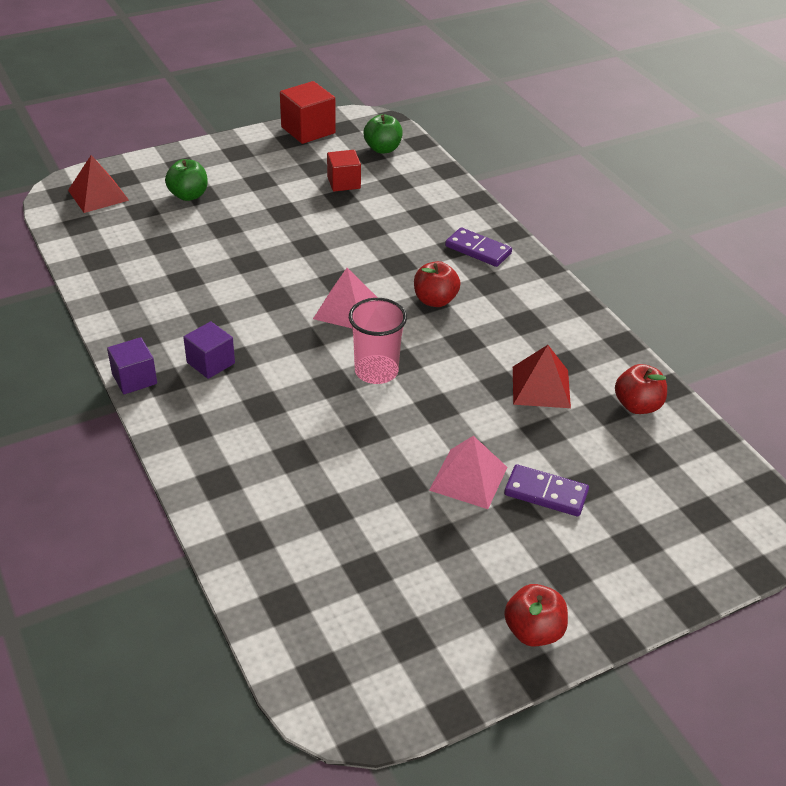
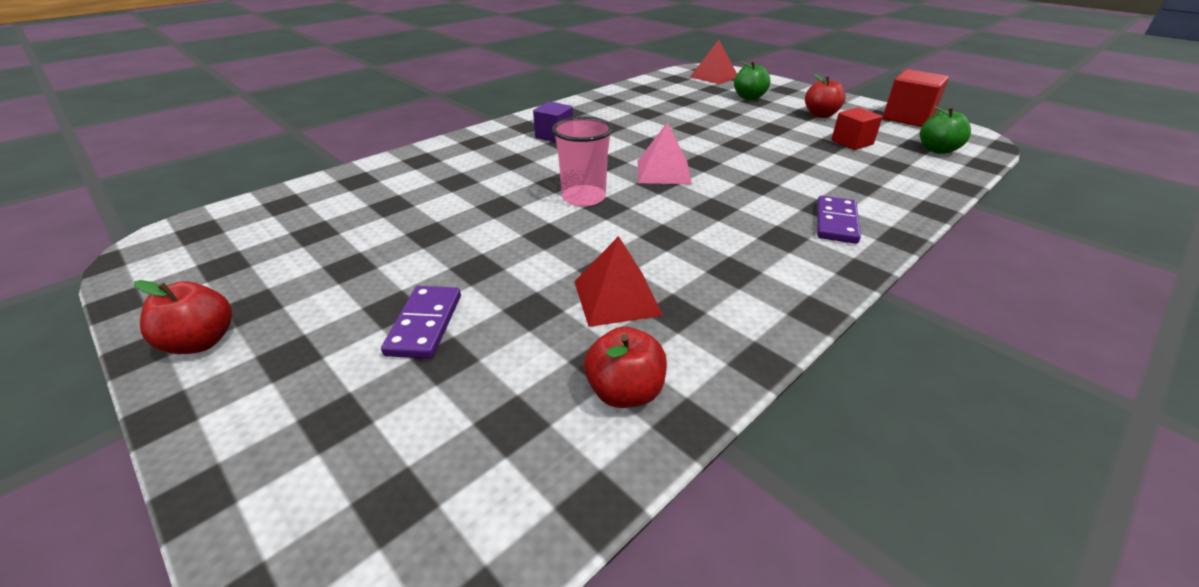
camera: 75 degrees right, 5 degrees down
purple cube [107,337,157,394] -> none
red apple [414,261,460,307] -> red apple moved to [805,74,846,118]
pink pyramid [429,436,507,509] -> none

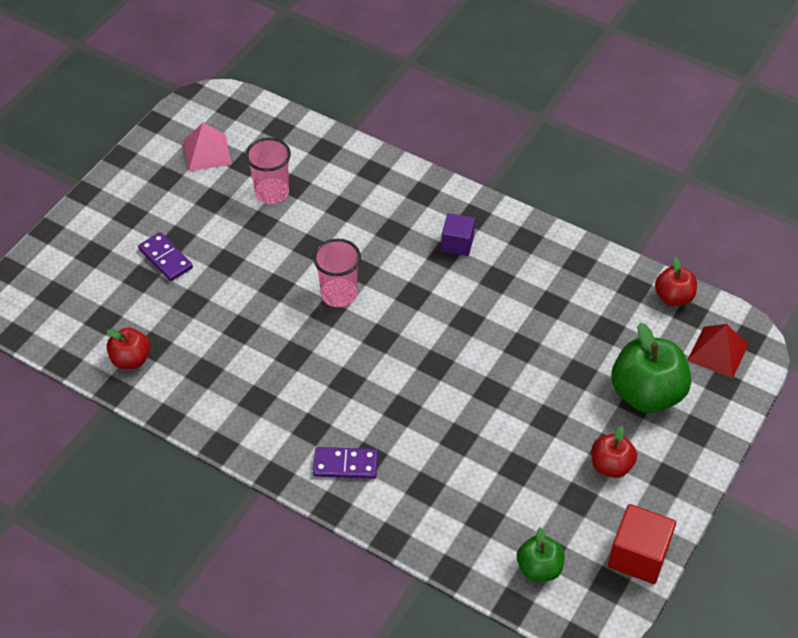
camera: 75 degrees right, 15 degrees up
red apple [134,280,232,354] -> red apple moved to [655,257,697,306]
purple domino [381,286,461,359] -> purple domino turned 60 degrees clockwise [138,232,193,281]
red pyramid [574,236,663,327] -> none
pink pyramid [638,122,692,184] -> pink pyramid moved to [183,123,231,171]
green apple [734,61,770,100] -> green apple [611,322,691,413], size x1.78
red cube [831,107,883,150] -> none
none -> pink cup [245,138,291,204]

